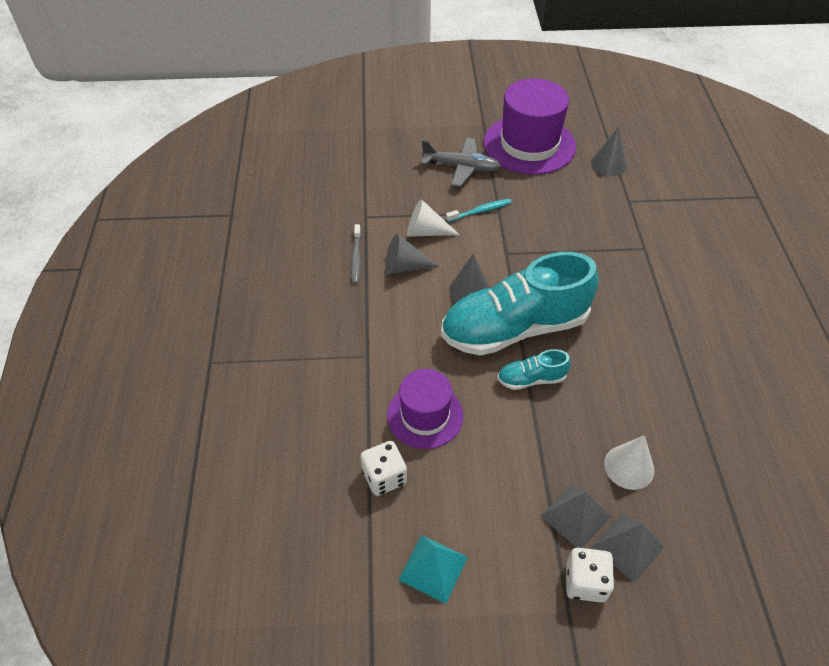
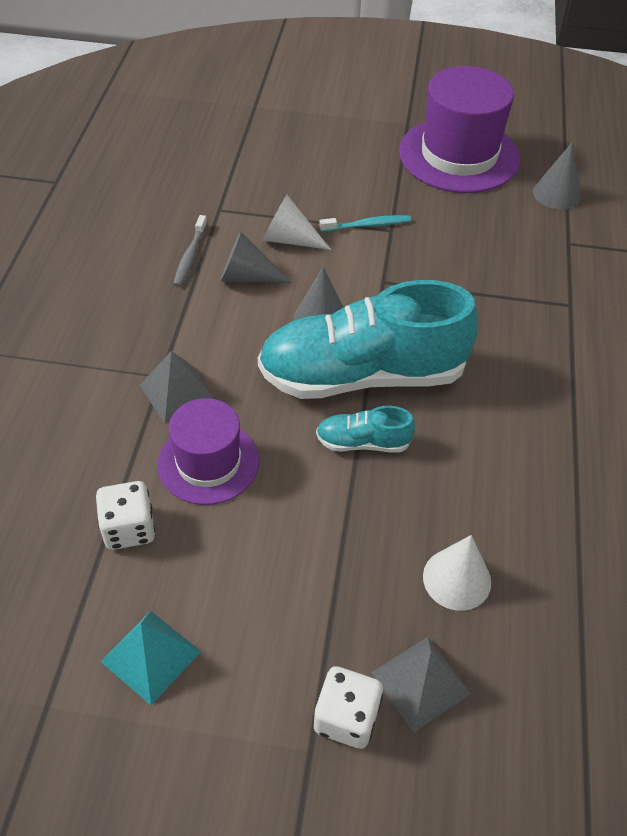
camera: 10 degrees right, 0 degrees up
grey plane [421,138,501,187] -> none
grey pyramid [541,484,611,548] -> grey pyramid moved to [140,351,215,423]

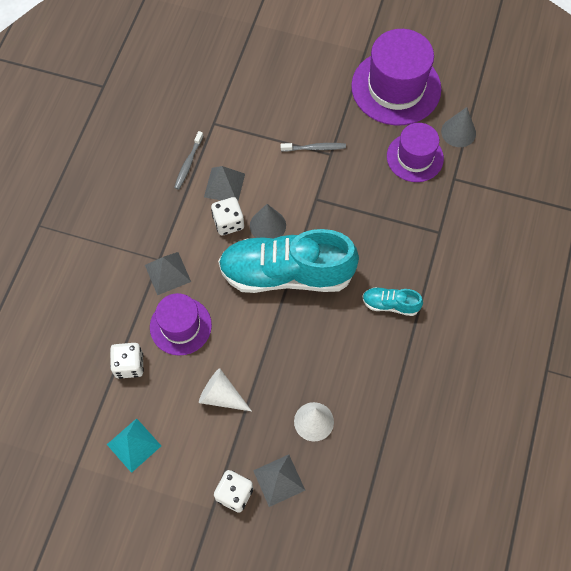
camera: 10 degrees right, 15 degrees up
grey cone [220,231,292,283] -> grey pyramid [204,166,245,200]
white cone [262,195,331,250] -> white cone moved to [199,368,252,411]
turquoise shoe [316,406,415,453] -> turquoise shoe moved to [362,287,423,316]
turquoise toothbrush [319,215,411,232] -> grey toothbrush [281,143,346,152]
none -> white dice [211,197,244,235]
none -> purple hat [387,123,444,182]

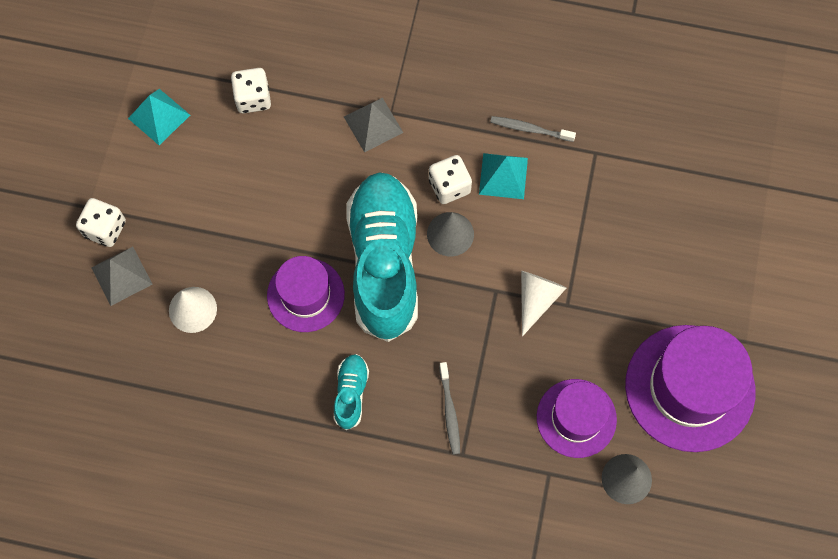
camera: 85 degrees right, 5 degrees up
purple hat [150,293,212,355] -> purple hat moved to [267,256,345,332]
white cone [199,368,252,411] -> white cone moved to [521,271,566,337]
grey pyramid [204,166,245,200] -> turquoise pyramid [479,153,528,199]
grey toothbrush [281,143,346,152] -> grey toothbrush moved to [439,362,460,455]

